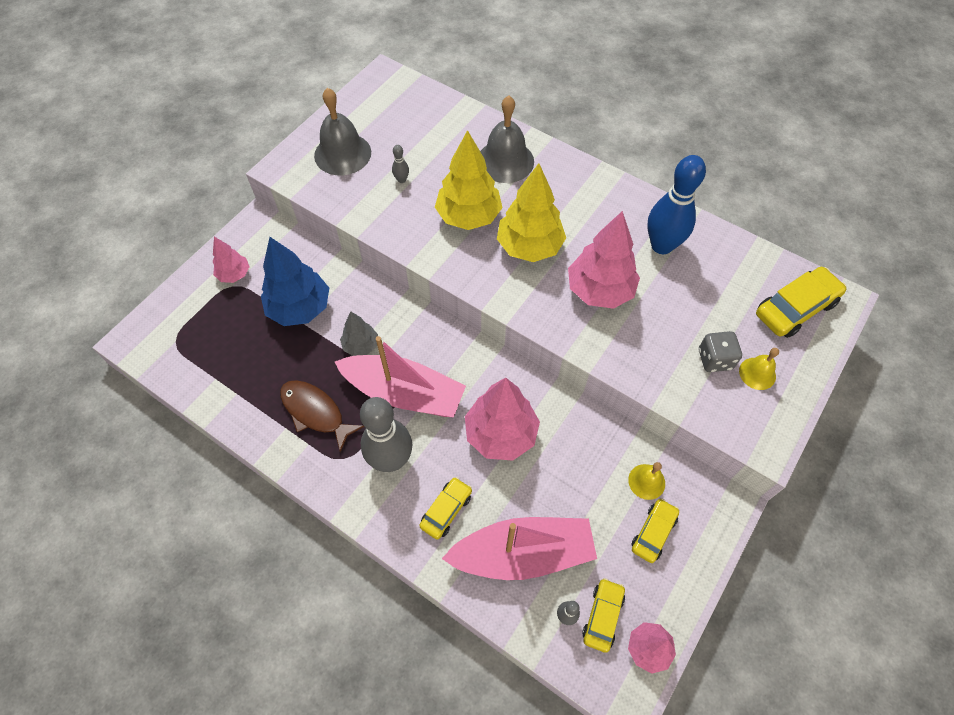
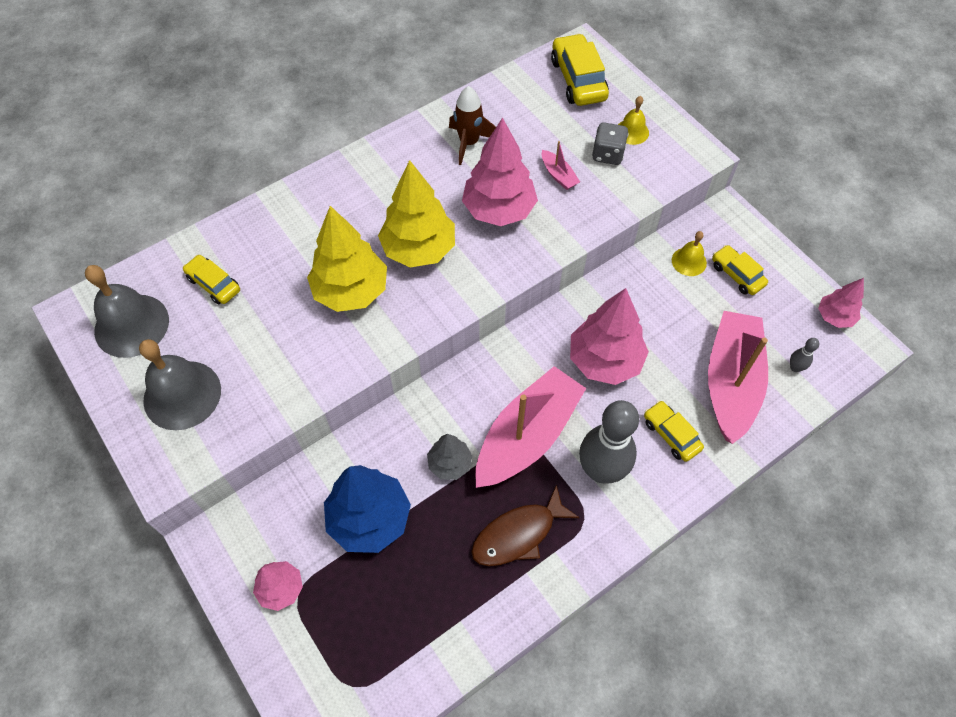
camera: 70 degrees left, 0 degrees up
grey bowling pin [392,145,409,183] -> none
grey bell [480,96,534,183] -> grey bell moved to [85,265,169,358]
yellow car [582,578,625,653] -> yellow car moved to [183,255,240,304]
blue bowling pin [647,155,706,254] -> brown rocket [449,86,496,165]
none -> pink boat [542,141,580,190]

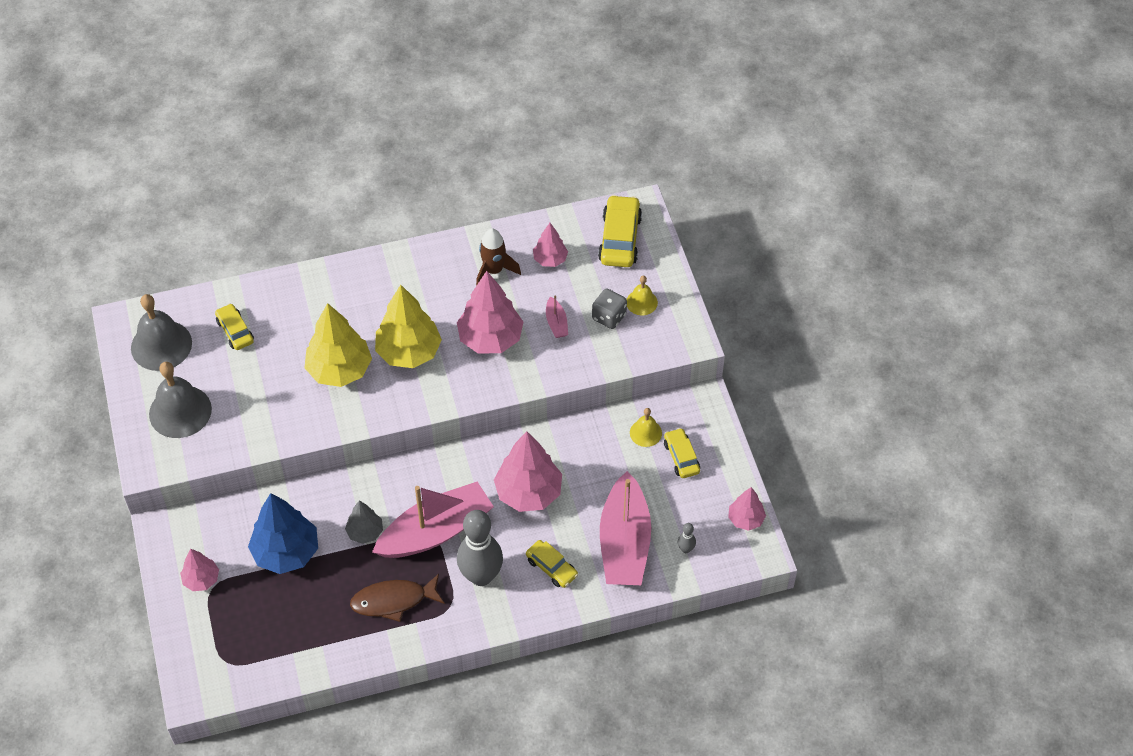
camera: 20 degrees right, 5 degrees down
yellow car [644,401,704,462] -> yellow car turned 150 degrees clockwise [526,540,578,588]
pink boat [708,311,768,444] -> pink boat turned 150 degrees clockwise [600,471,651,585]
none -> pink tree [533,223,568,267]

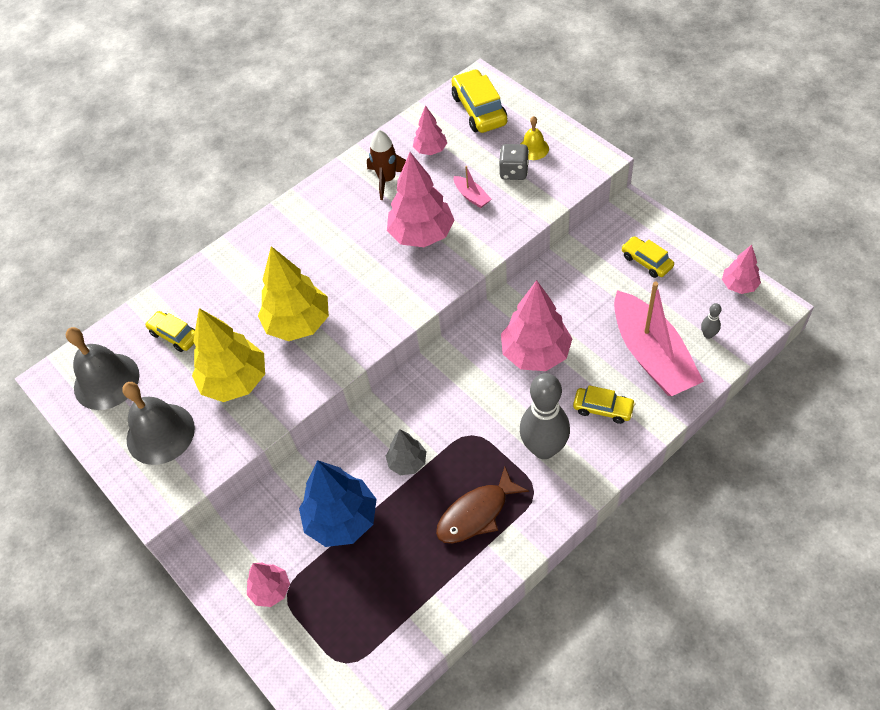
camera: 20 degrees left, 0 degrees up
pink boat [372,482,494,558] -> none
yellow tree [375,285,442,368] -> yellow tree moved to [192,308,265,402]
yellow bell [630,408,662,447] -> none

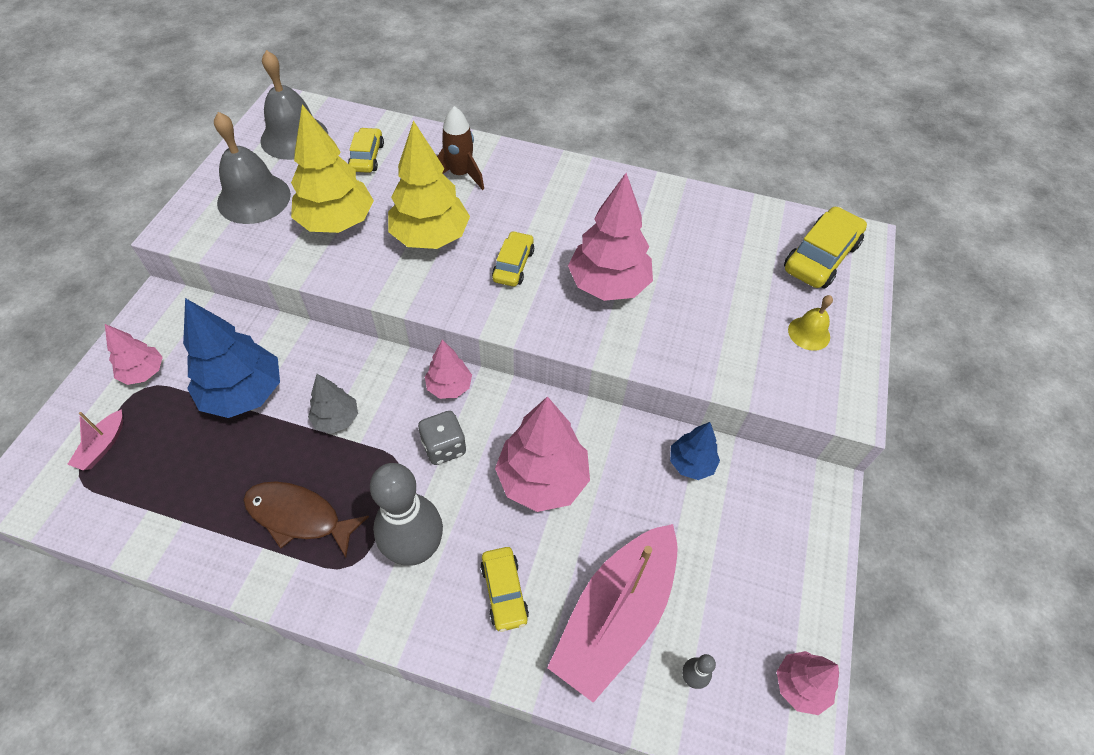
camera: 50 degrees right, 0 degrees up
brown rocket [367,130,406,200] -> brown rocket moved to [437,106,484,190]
pink tree [413,105,447,155] -> pink tree moved to [425,340,472,399]
pink boat [454,166,491,208] -> pink boat moved to [67,409,123,470]
grey dice [499,144,529,180] -> grey dice moved to [418,411,466,465]
yellow car [621,236,674,278] -> yellow car moved to [492,231,534,287]
none -> blue tree [670,422,720,480]

